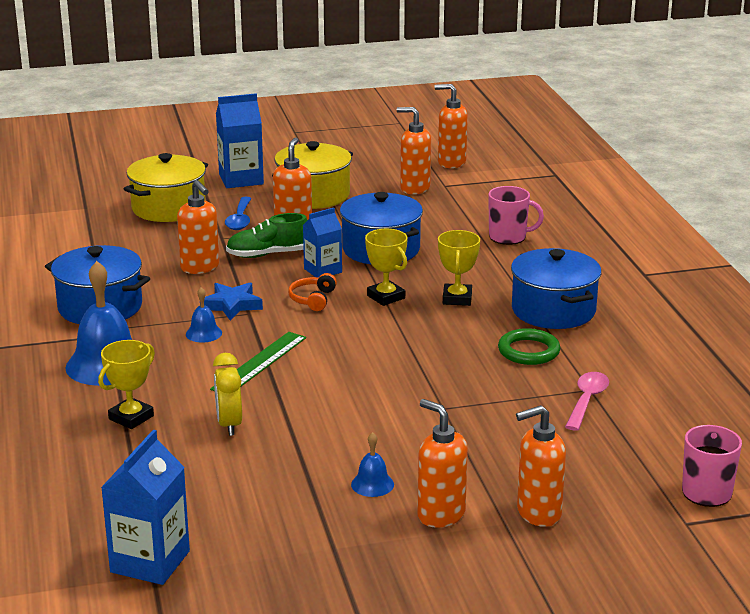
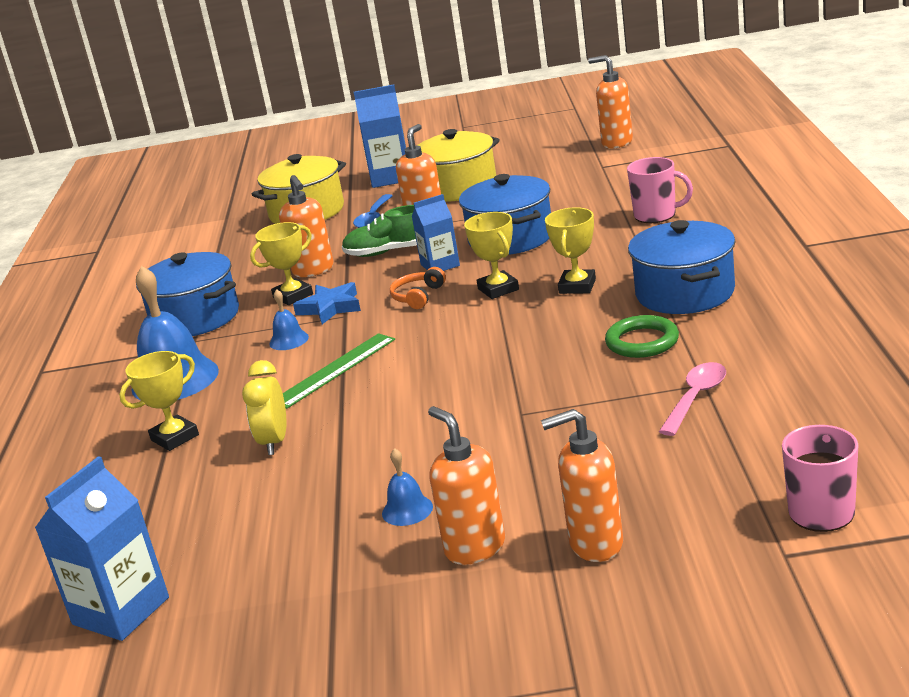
camera: 15 degrees right, 0 degrees up
orange soap dispenser [397,107,431,194] -> none
none -> yellow trophy [250,222,313,305]

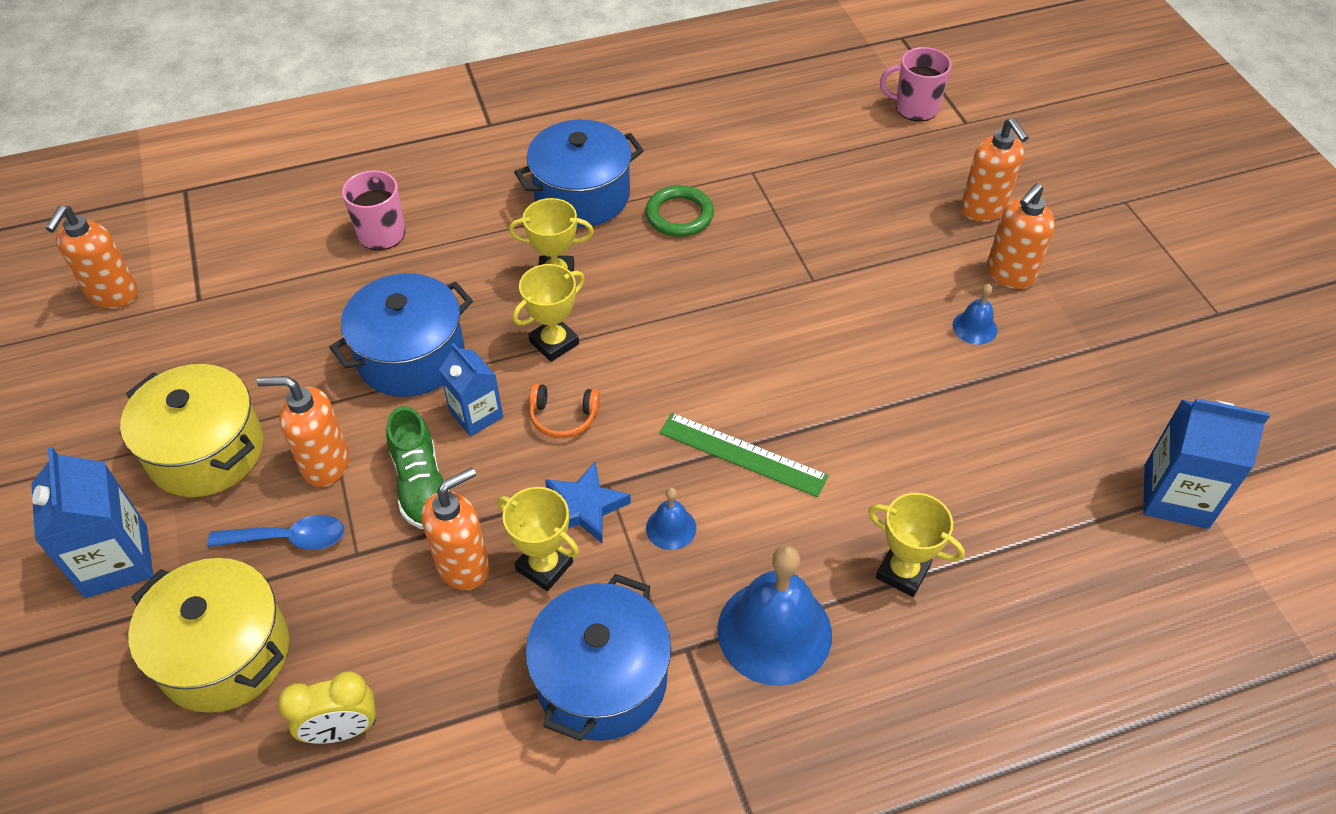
camera: 110 degrees left, 25 degrees up
yellow clock [242,360,286,455] -> yellow clock moved to [278,671,376,744]
pink spoon [659,362,726,436] -> none

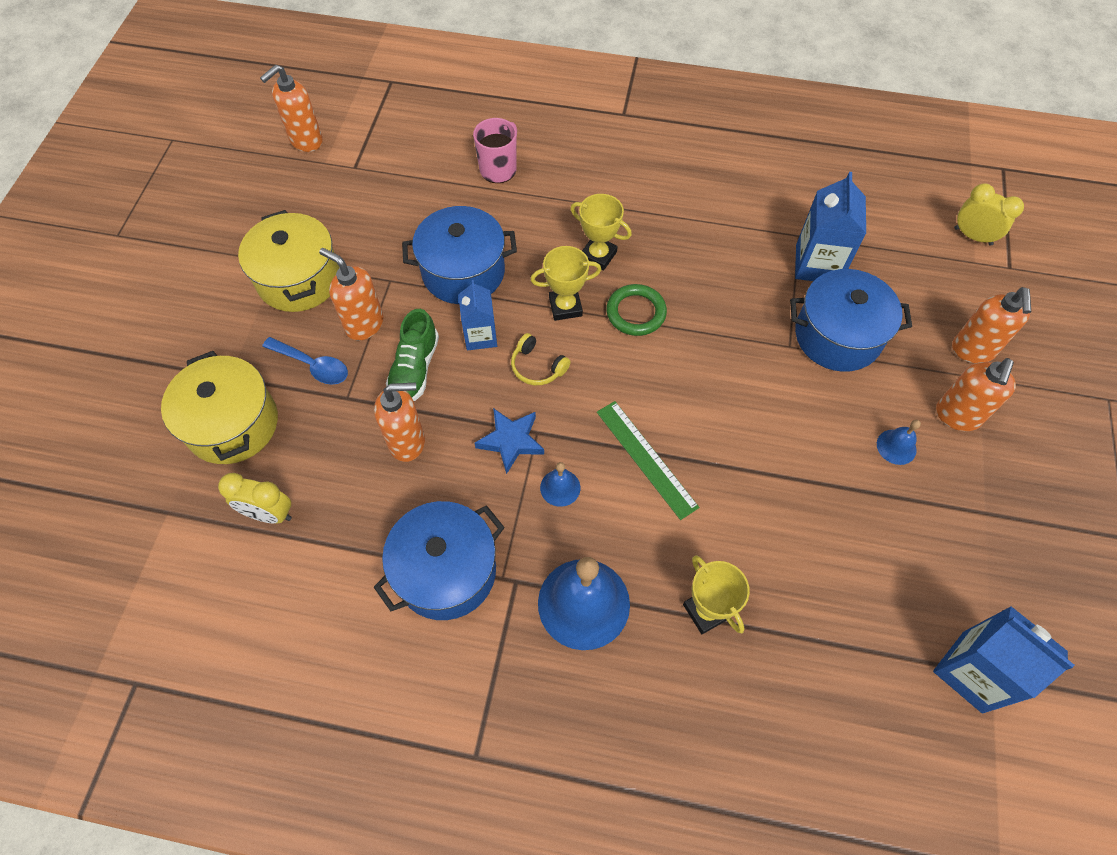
camera: 30 degrees right, 10 degrees up
blue carton [31,447,153,598] -> blue carton moved to [795,172,866,281]
yellow trophy [498,487,579,591] -> none
blue pot [514,120,644,227] -> blue pot moved to [790,269,912,372]
orange headphones [529,384,600,438] -> yellow headphones [511,333,571,385]
green ring [645,185,714,237] -> green ring moved to [606,284,667,336]
pink mug [880,47,952,122] -> yellow clock [954,183,1024,246]
orange soap dispenser [987,183,1055,289] -> orange soap dispenser turned 45 degrees counterclockwise [936,358,1016,431]

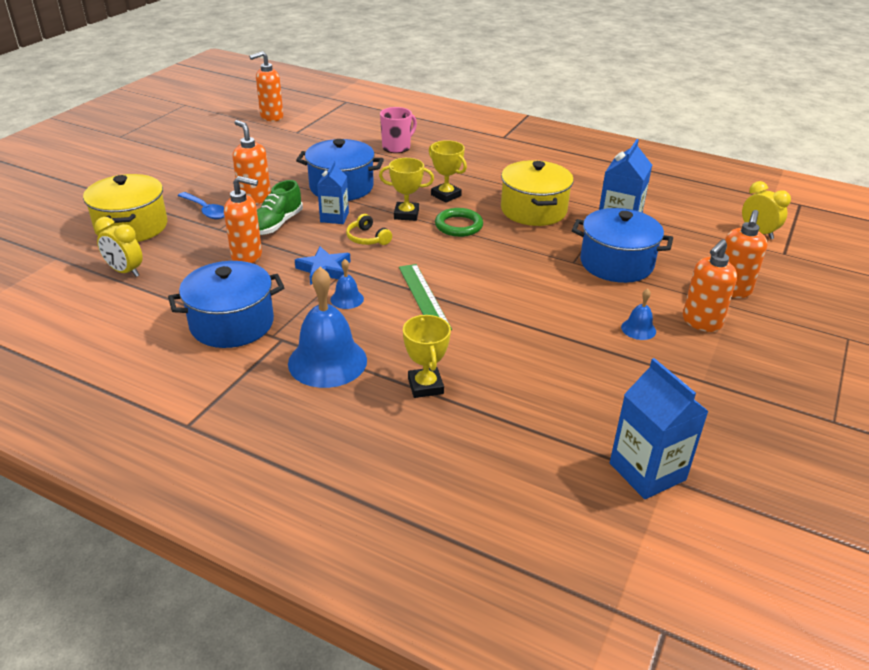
camera: 15 degrees right, 25 degrees down
yellow pot [238,210,340,312] -> yellow pot moved to [501,160,574,226]

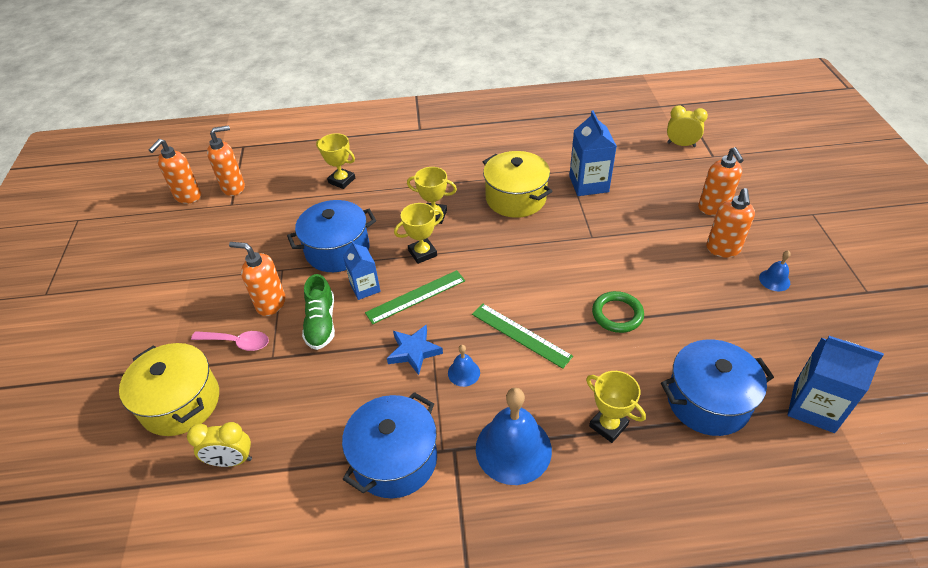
camera: 30 degrees left, 10 degrees up
blue spoon [178,192,224,219] -> pink spoon [191,331,269,351]
orange soap dispenser [224,176,262,263] -> orange soap dispenser moved to [207,125,245,196]
yellow headphones [346,214,392,245] -> green ruler [365,270,465,324]
pink mug [380,107,417,153] -> yellow trophy [316,133,355,189]
green ring [435,208,483,237] -> green ring moved to [592,291,644,333]
blue pot [572,208,673,283] -> blue pot moved to [661,339,774,436]
blue bell [621,288,656,340] -> blue bell moved to [759,250,791,291]

